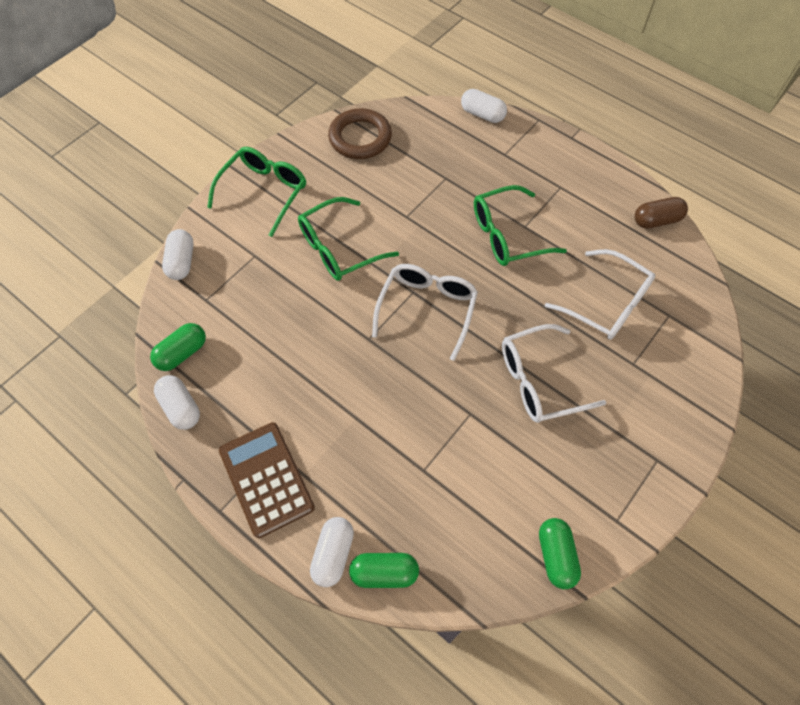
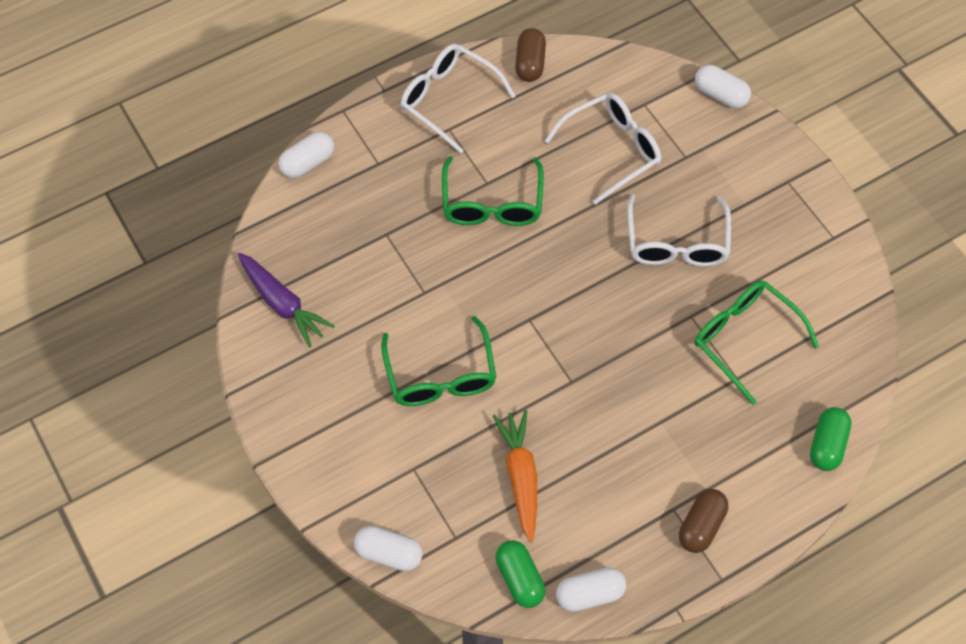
camera: 70 degrees left, 0 degrees up
green glasses [207,147,306,237] -> green glasses moved to [695,280,819,405]
brown calculator [219,422,315,538] -> brown capsule [679,489,728,553]
white capsule [310,517,354,587] -> white capsule moved to [695,65,751,108]
brown ring [328,108,392,159] -> purple carrot [238,253,335,348]
white glasses [372,264,478,361] -> white glasses moved to [401,44,515,154]
green capsule [539,518,581,589] -> none
none -> orange carrot [493,410,537,542]

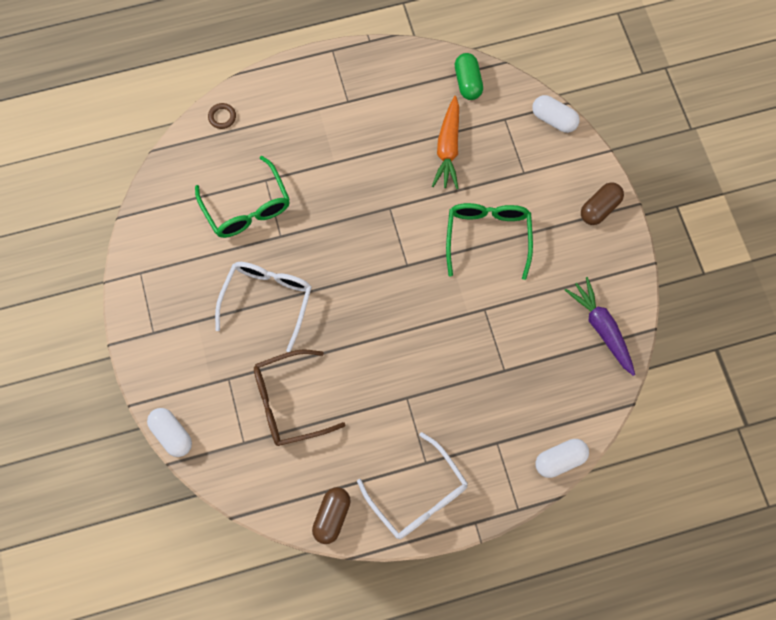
camera: 165 degrees left, 10 degrees up
green glasses [442,156,544,226] -> none
white glasses [545,93,661,205] -> brown glasses [254,349,346,446]
white capsule [556,567,626,612] -> none
brown capsule [679,489,728,553] -> brown capsule moved to [581,182,624,225]
green capsule [810,407,852,471] -> brown ring [208,103,236,129]

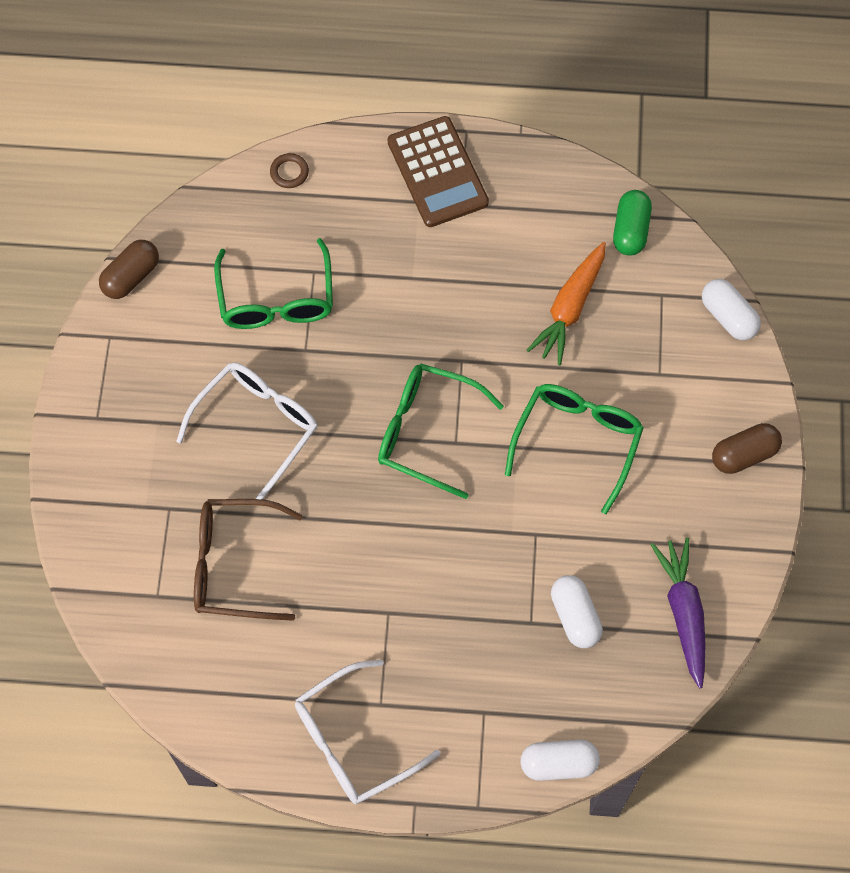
camera: 20 degrees right, 5 degrees down
white capsule [147,408,192,457] -> white capsule moved to [551,575,603,648]
brown capsule [312,487,351,544] -> brown capsule moved to [99,240,159,299]
white glasses [357,432,468,539] -> white glasses turned 75 degrees clockwise [295,660,440,804]
none -> green glasses [378,364,504,499]
none -> brown calculator [388,116,489,227]

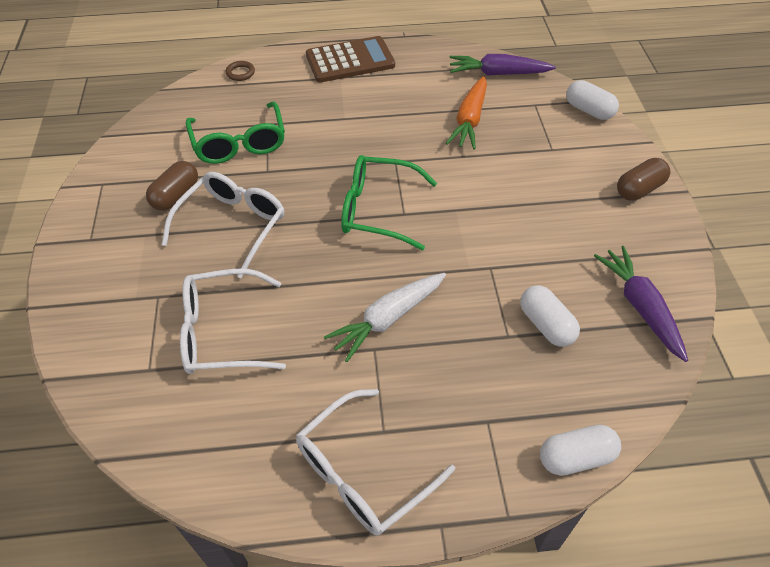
camera: 10 degrees left, 15 degrees down
brown capsule [99,240,159,299] -> brown capsule moved to [146,161,198,211]
brown glasses [194,499,303,621] -> white glasses [180,269,286,374]
brown calculator [388,116,489,227] -> brown calculator turned 75 degrees counterclockwise [306,36,395,83]
green glasses [505,384,644,514] -> none
green capsule [613,190,652,256] -> purple carrot [450,54,556,76]
none -> white carrot [324,273,446,362]

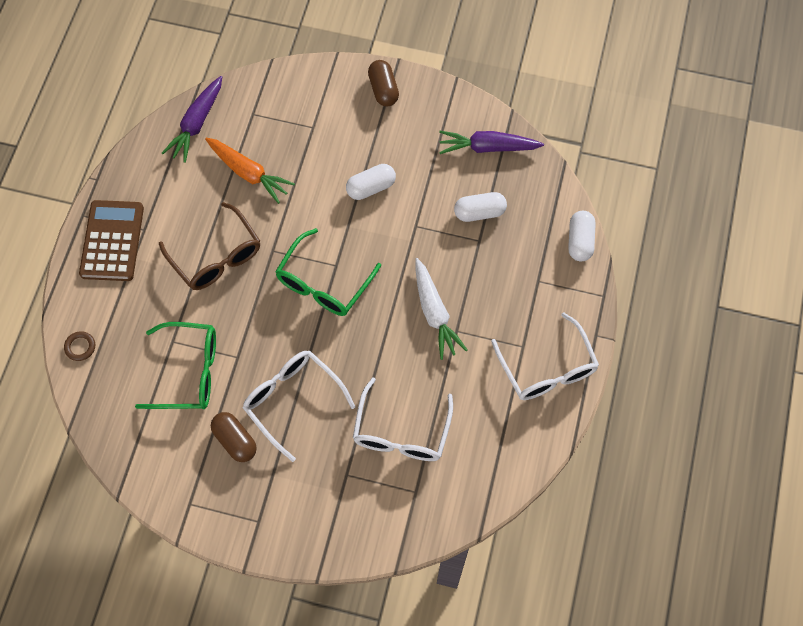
camera: 70 degrees left, 15 degrees up
white capsule [566,80,619,120] -> white capsule moved to [346,164,396,200]
none -> brown glasses [159,202,260,290]

